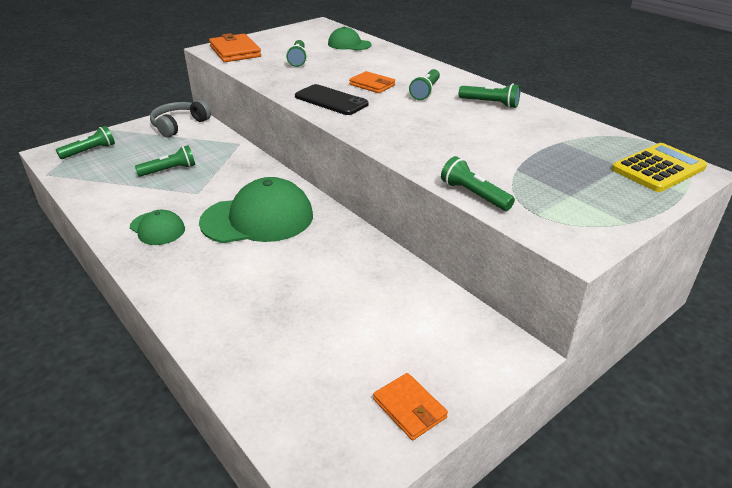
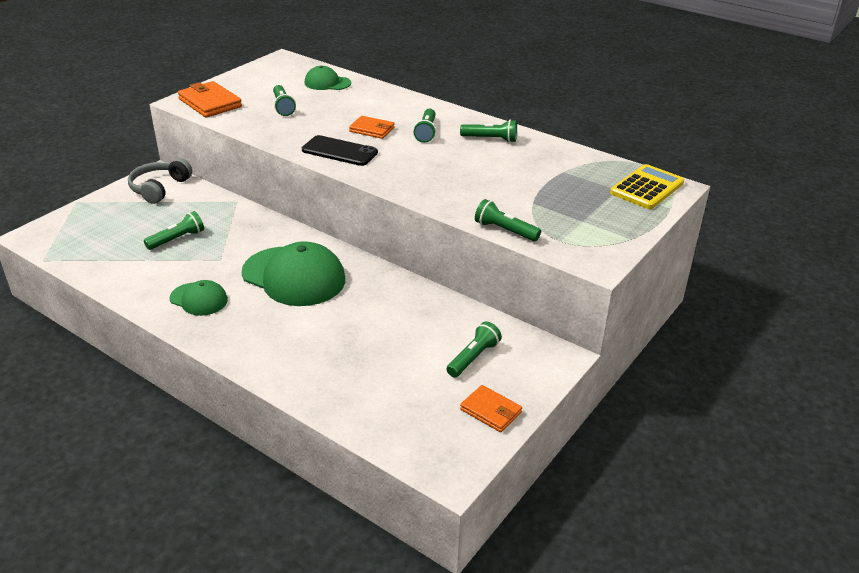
camera: 15 degrees left, 0 degrees up
green flashlight [56,126,115,159] -> green flashlight moved to [446,321,502,377]
green cap [199,177,313,243] -> green cap turned 60 degrees clockwise [242,241,345,306]

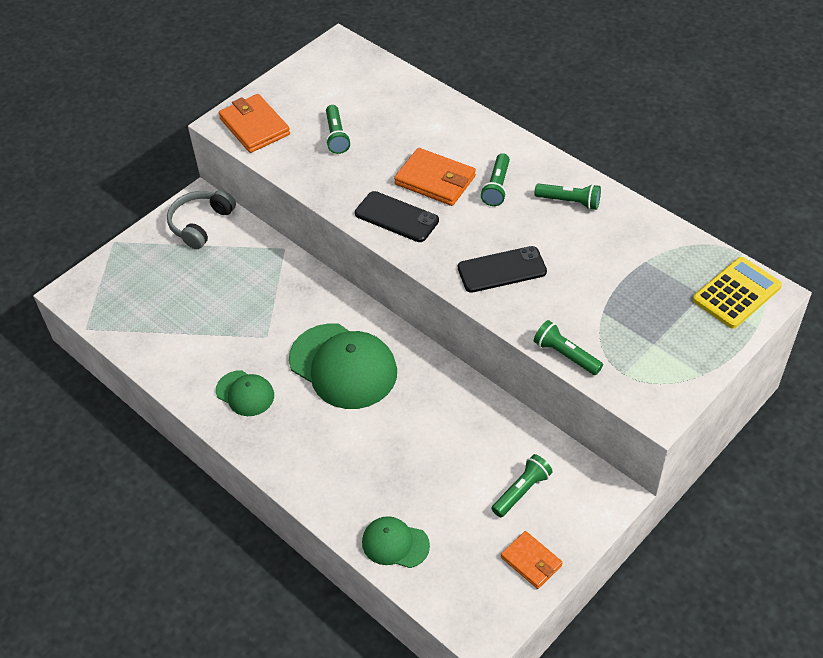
camera: 10 degrees right, 15 degrees up
green flashlight [144,211,204,250] -> none
green cap [305,66,351,90] -> green cap moved to [362,516,430,568]
orange wallet [349,116,394,139] -> orange wallet [394,148,476,206], size x1.56
none -> black phone [458,246,547,293]

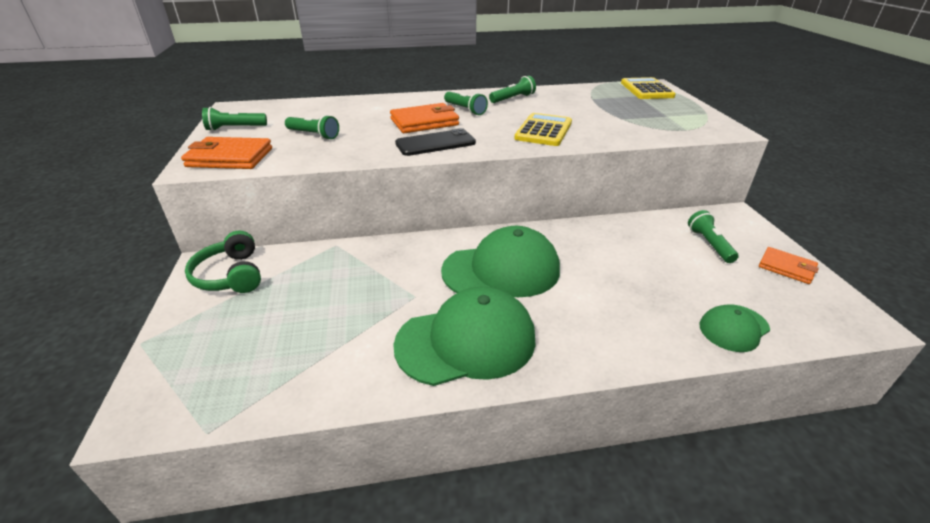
camera: 55 degrees left, 15 degrees down
grey headphones [167,190,236,249] -> green headphones [185,231,261,293]
green cap [216,370,274,416] -> green cap [393,287,536,386], size x1.89
black phone [458,246,547,293] -> yellow calculator [515,113,572,146]
orange wallet [501,531,563,589] -> orange wallet turned 45 degrees clockwise [759,247,819,284]
green flashlight [534,320,603,375] -> green flashlight moved to [202,107,267,131]

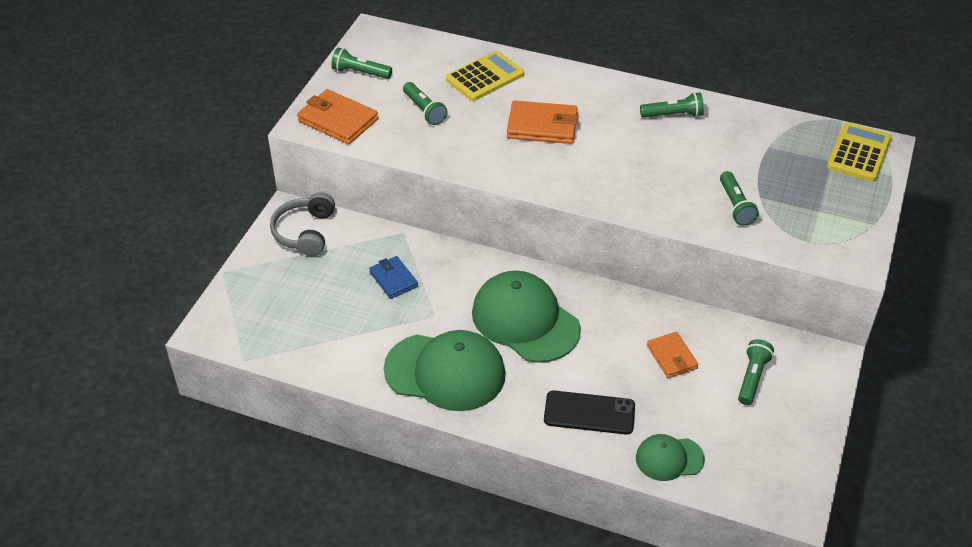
camera: 30 degrees right, 10 degrees up
green headphones [185,231,261,293] -> grey headphones [270,192,335,256]
black phone [395,128,476,156] -> black phone moved to [544,390,635,435]
green cap [441,226,560,297] -> green cap turned 150 degrees counterclockwise [472,270,581,363]
green flashlight [444,92,488,115] -> green flashlight moved to [720,171,759,226]
yellow calculator [515,113,572,146] -> yellow calculator moved to [446,51,524,101]
orange wallet [759,247,819,284] -> orange wallet moved to [647,332,698,378]
none -> blue wallet [369,256,418,299]

